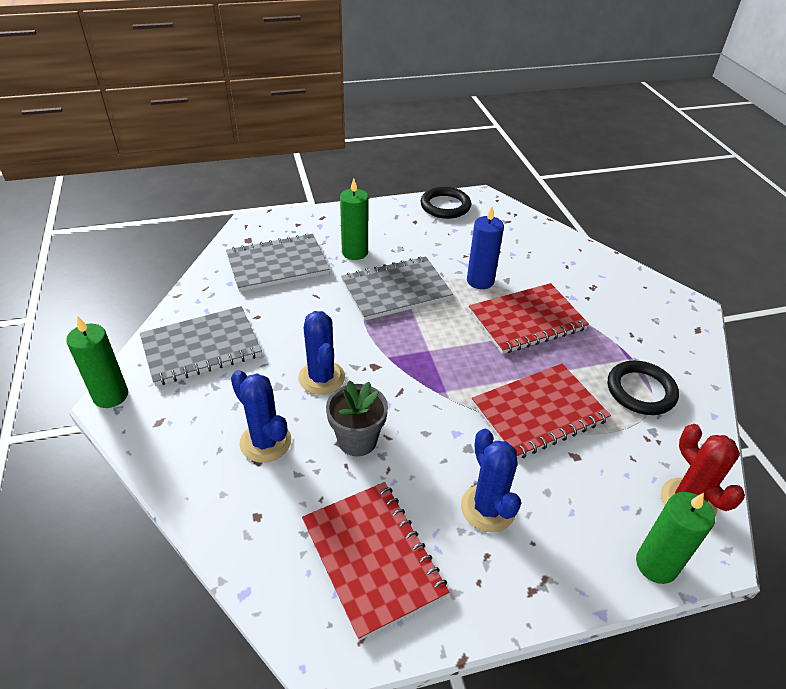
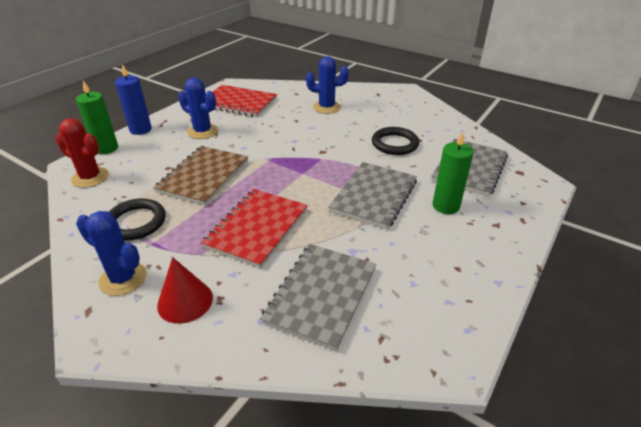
camera: 140 degrees right, 5 degrees down
green candle [66,316,128,408] -> none
grey notebook [140,306,262,386] -> grey notebook moved to [260,244,376,351]
blue cactus [298,311,345,395] -> blue cactus moved to [76,211,147,296]
grey flower pot [326,380,388,456] -> none
black ring [420,187,471,219] -> black ring moved to [372,127,419,155]
blue candle [467,207,504,289] -> blue candle moved to [115,64,152,135]
red notebook [472,364,611,459] -> brown notebook [153,146,248,206]
none -> red cone [157,257,213,324]

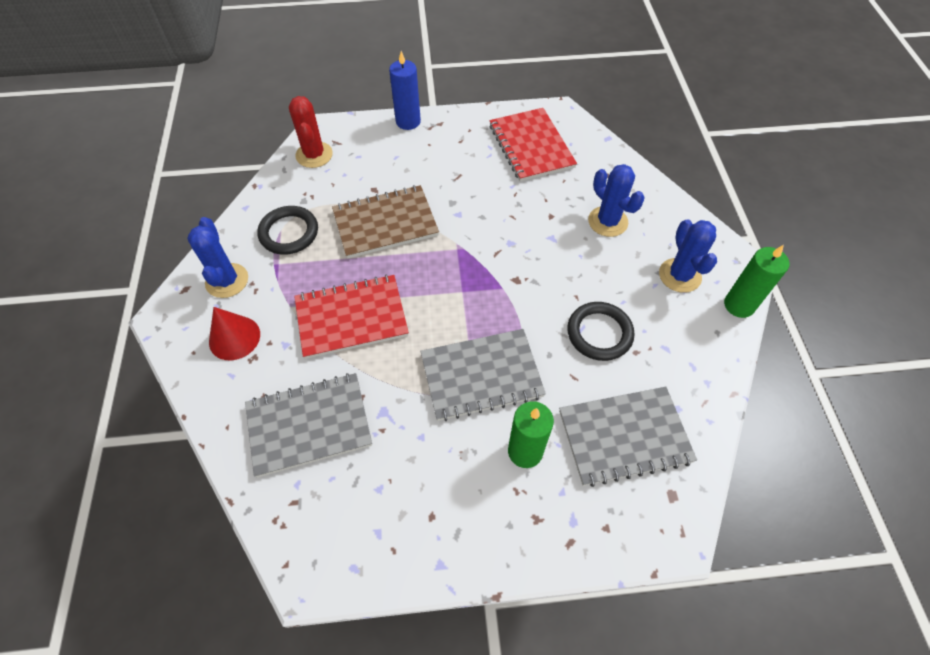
camera: 50 degrees right, 20 degrees up
green candle [76,81,118,154] -> green candle moved to [724,245,790,318]
blue cactus [178,78,218,139] -> blue cactus moved to [659,219,717,293]

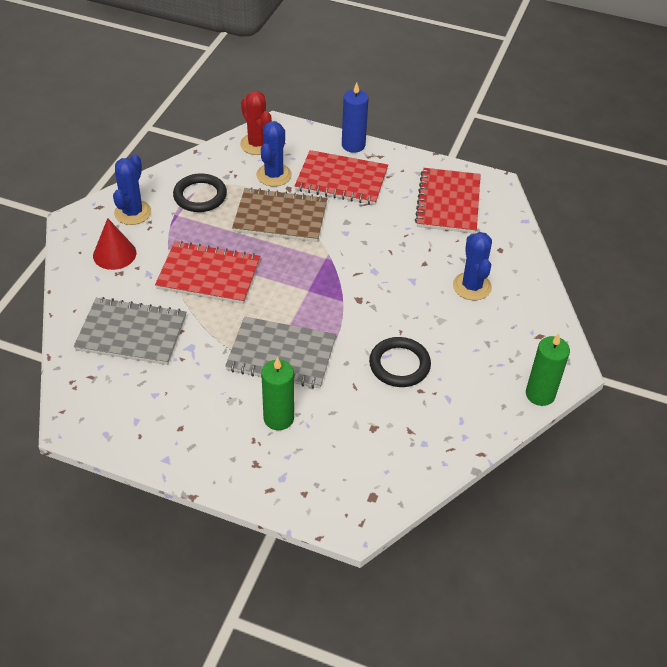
camera: 25 degrees right, 10 degrees down
red cactus [289,96,333,168] -> red cactus turned 45 degrees counterclockwise [240,91,272,155]
grey notebook [559,387,697,487] -> none
blue cactus [659,219,717,293] -> blue cactus moved to [256,121,292,187]
none -> red notebook [295,150,388,205]

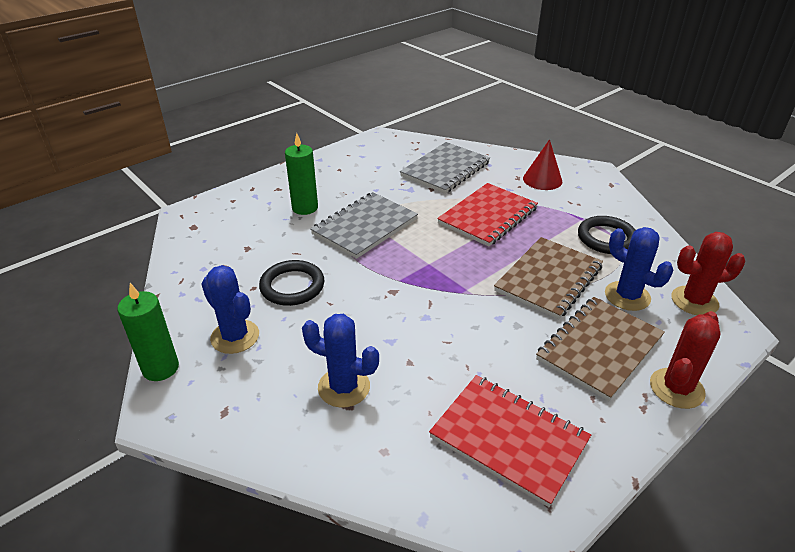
camera: 120 degrees right, 10 degrees down
blue cactus [113,154,151,225] -> blue cactus moved to [202,265,259,354]
red notebook [295,150,388,205] -> brown notebook [536,297,665,401]
blue candle [342,82,368,153] -> red cactus [650,311,721,409]

